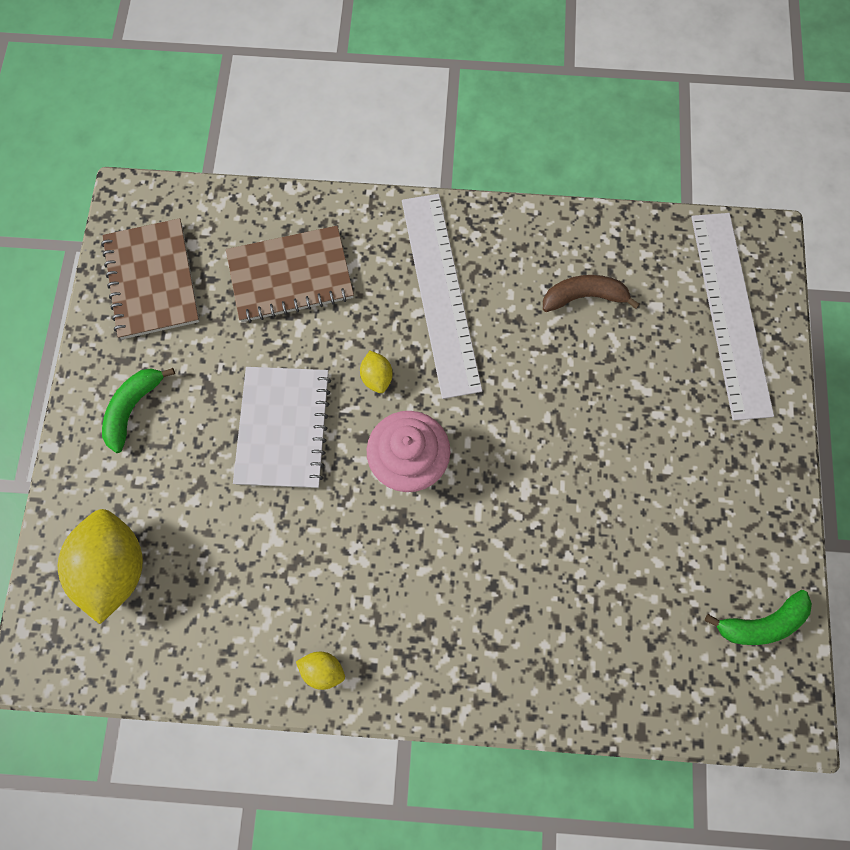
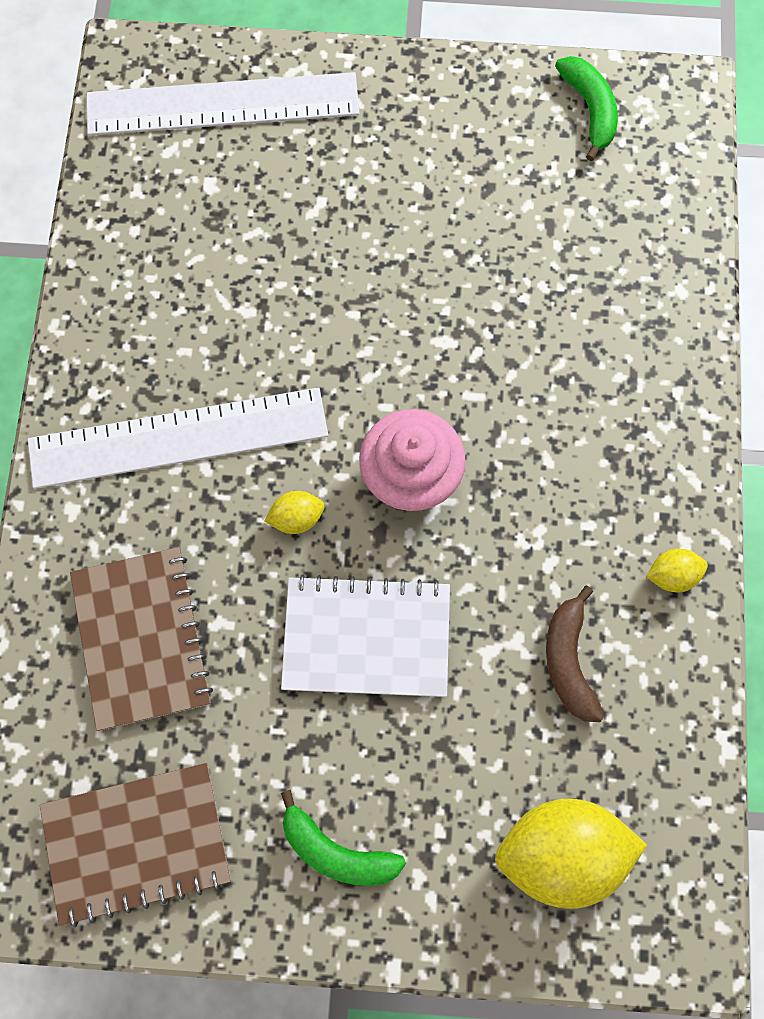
camera: 90 degrees left, 0 degrees up
yellow lemon [296,652,345,690] -> yellow lemon turned 60 degrees clockwise [646,549,708,592]
brown banana [543,275,640,312] -> brown banana moved to [546,585,604,722]

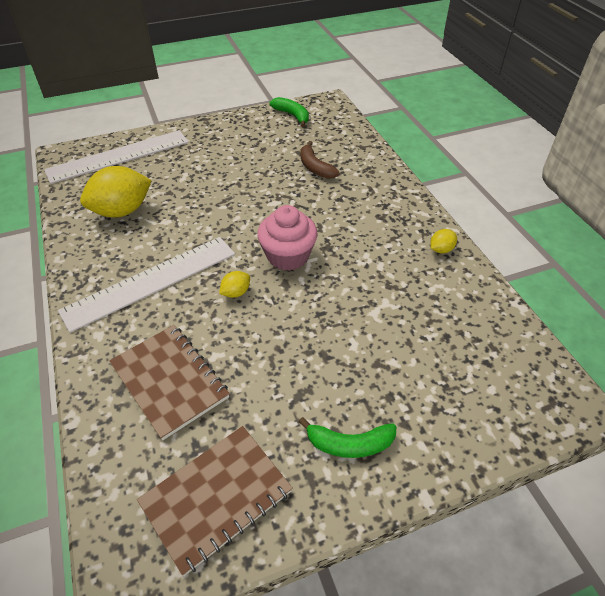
camera: 25 degrees left, 25 degrees down
white notebook [281,574,450,697] -> none
yellow lemon [495,799,647,909] -> yellow lemon moved to [80,166,152,218]
brown banana [546,585,604,722] -> brown banana moved to [300,141,340,179]

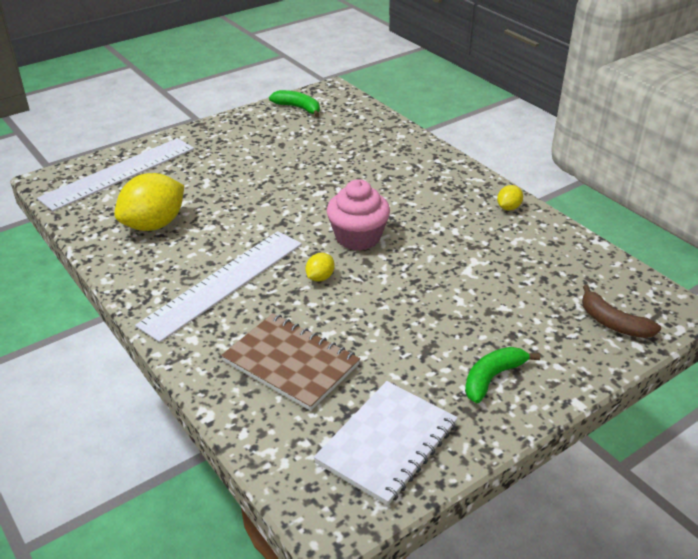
camera: 15 degrees left, 10 degrees down
brown notebook [137,426,293,576] -> white notebook [314,381,458,506]
green banana [299,417,396,458] -> green banana turned 150 degrees clockwise [465,347,540,403]
brown banana [300,141,340,179] -> brown banana moved to [582,285,661,338]

